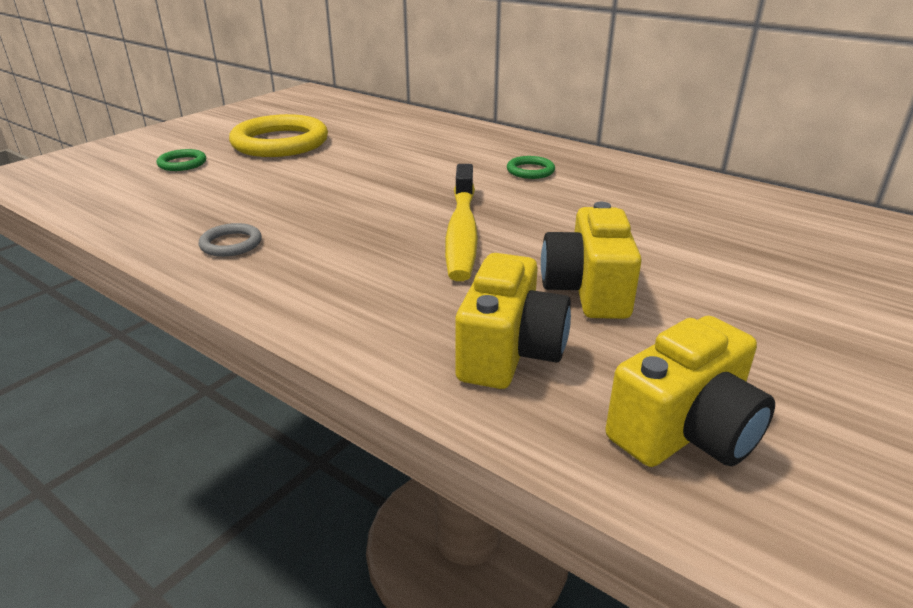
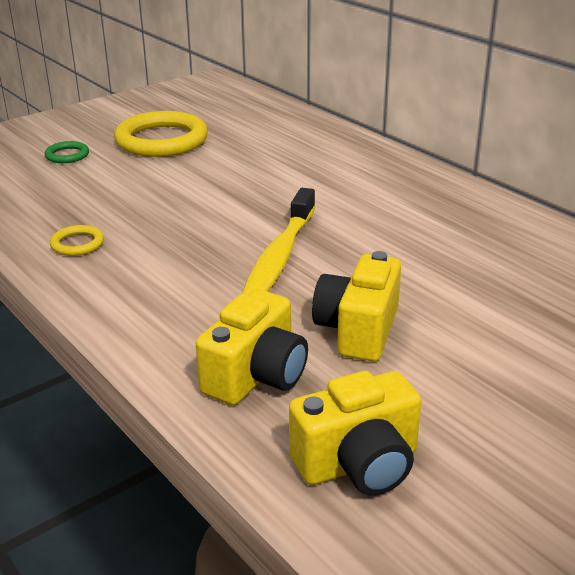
camera: 15 degrees right, 0 degrees up
grey ring [198,223,262,257] -> yellow ring [50,225,104,256]
green ring [507,156,555,179] -> none

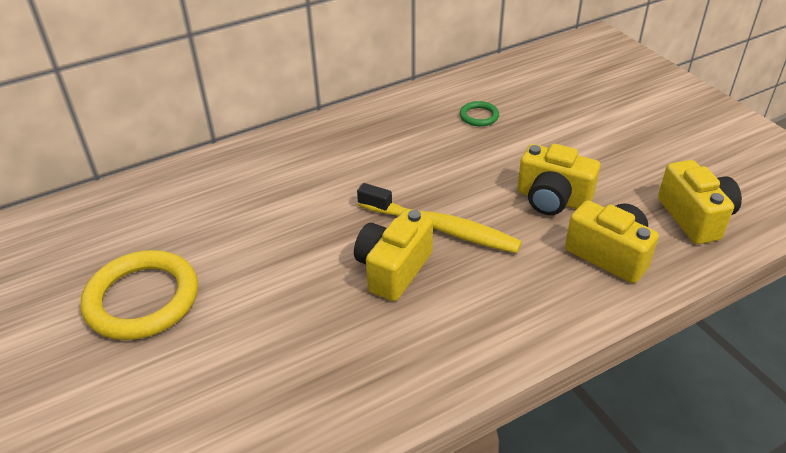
camera: 80 degrees left, 10 degrees up
green ring [45,141,89,163] -> green ring moved to [460,101,499,126]
yellow ring [50,225,104,256] -> none
none -> yellow camera [354,210,433,301]

